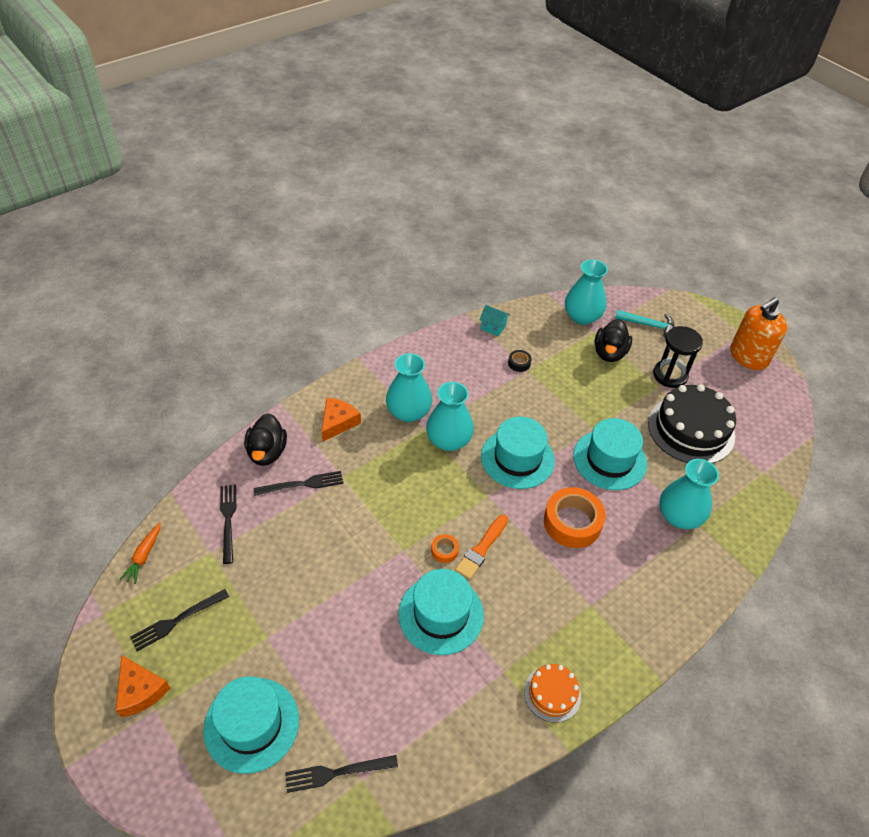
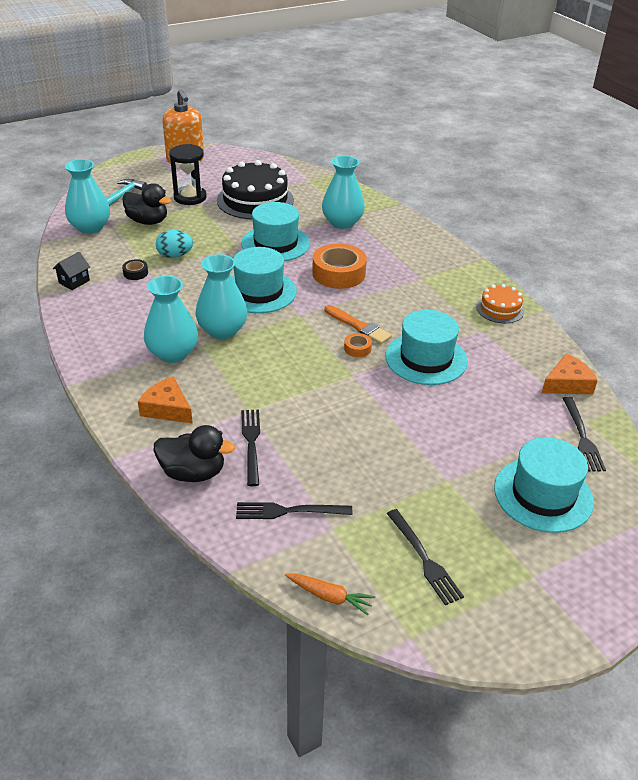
camera: 80 degrees left, 10 degrees down
orange cheese [116,655,170,717] -> orange cheese moved to [542,353,598,394]
turquoise house [480,305,510,336] -> black house [53,252,90,290]
none -> turquoise egg [156,230,193,258]

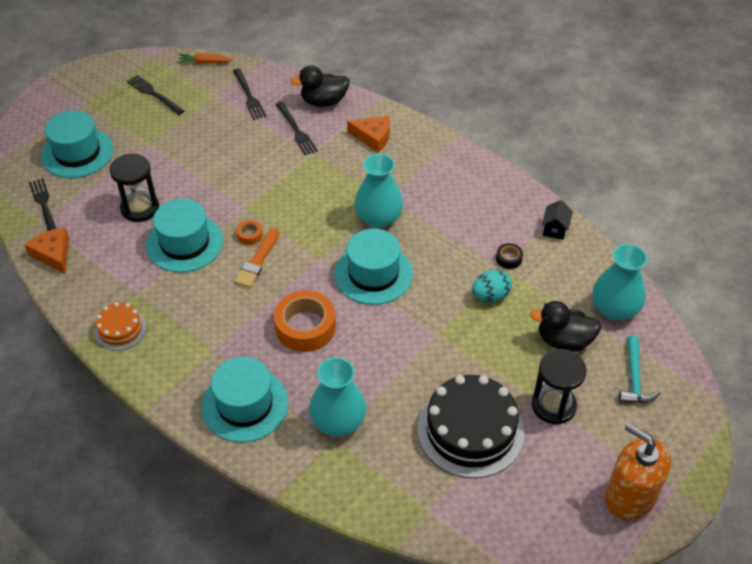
camera: 160 degrees right, 10 degrees up
turquoise vase [144,276,198,363] -> none
black fork [236,502,352,519] -> black fork turned 90 degrees clockwise [233,68,266,120]
turquoise hat [241,202,310,261] -> turquoise hat moved to [202,357,288,442]
orange brush [325,305,392,344] -> orange brush turned 90 degrees counterclockwise [235,228,279,288]
orange cheese [542,353,598,394] -> orange cheese turned 105 degrees clockwise [25,227,69,274]
none -> black hourglass [110,153,159,222]

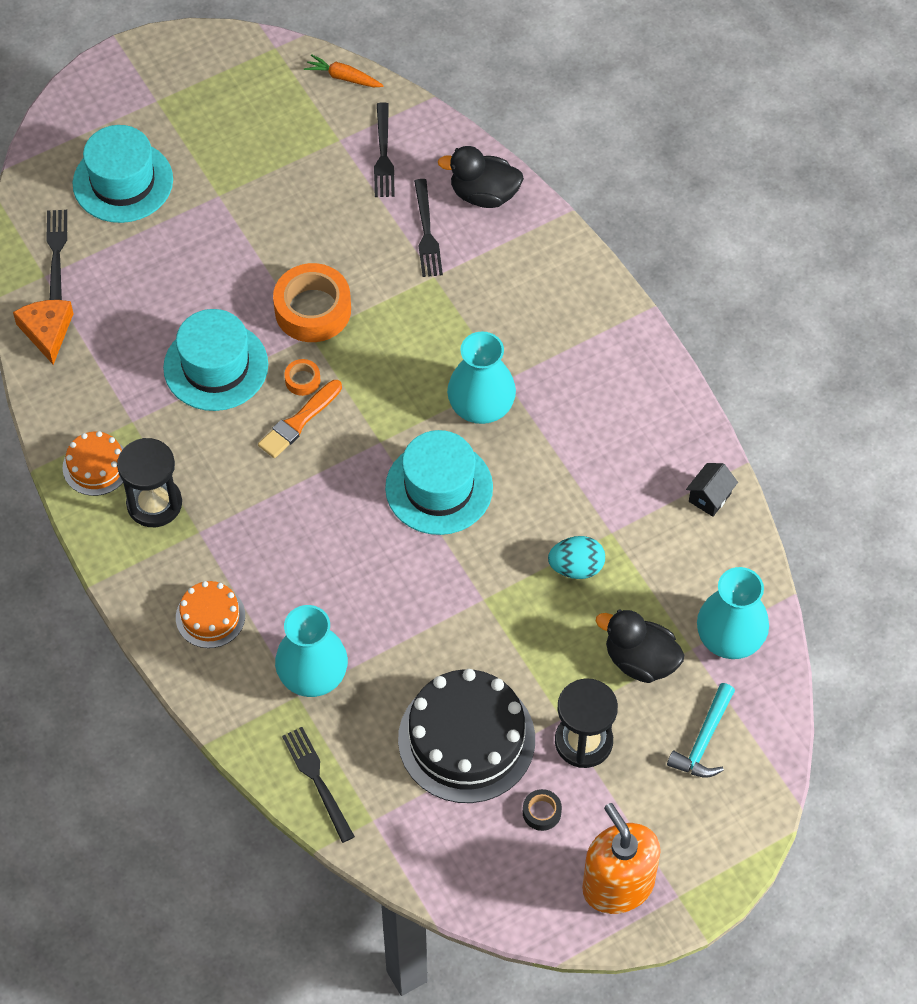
camera: 20 degrees right, 10 degrees up
black hourglass [110,153,159,222] -> black hourglass moved to [117,438,182,527]
black fork [127,75,184,115] -> black fork moved to [282,727,355,843]
turquoise hat [202,357,288,442] -> orange cake [176,581,245,648]
orange tape [274,290,336,352] -> orange tape moved to [273,263,351,342]
orange cheese [347,116,390,153] -> none
black tape [496,243,523,269] -> black tape moved to [523,789,562,831]

